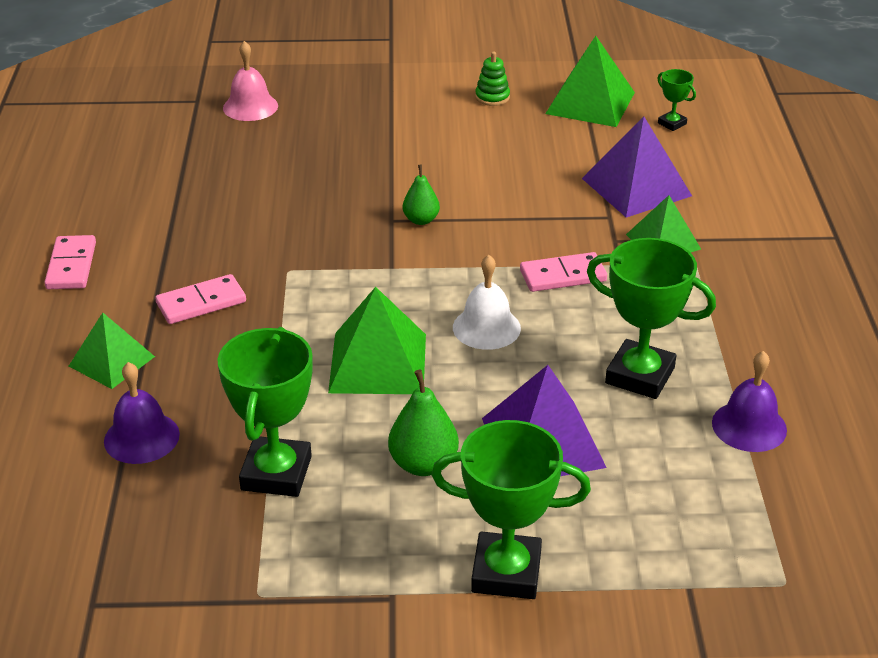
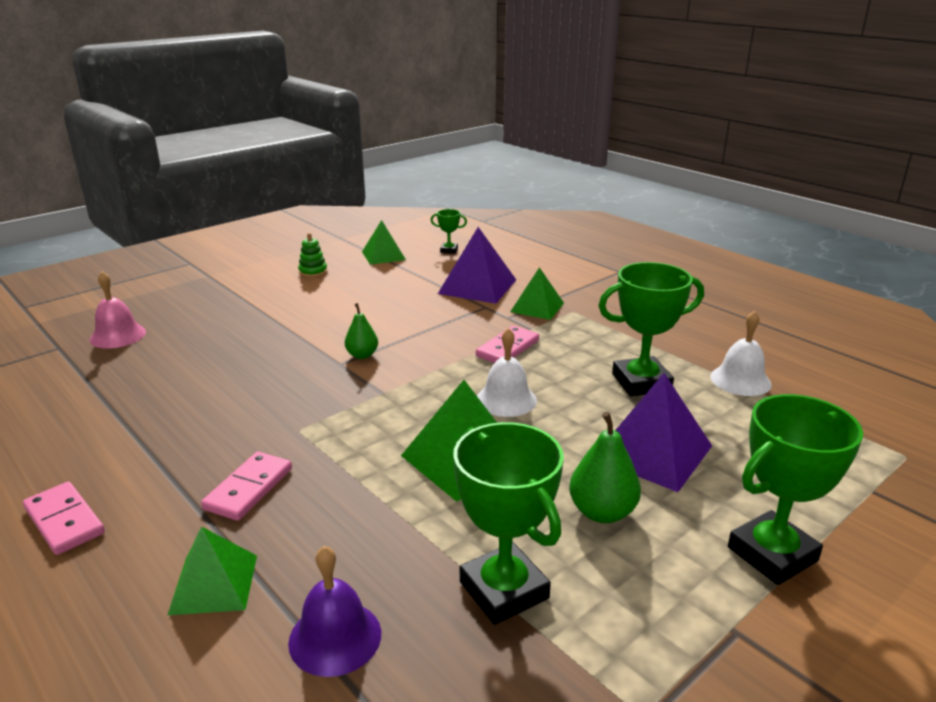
camera: 40 degrees left, 10 degrees down
green pyramid [545,36,635,127] -> green pyramid [362,220,406,265], size x0.65
purple bell [712,351,787,452] -> white bell [711,311,772,396]

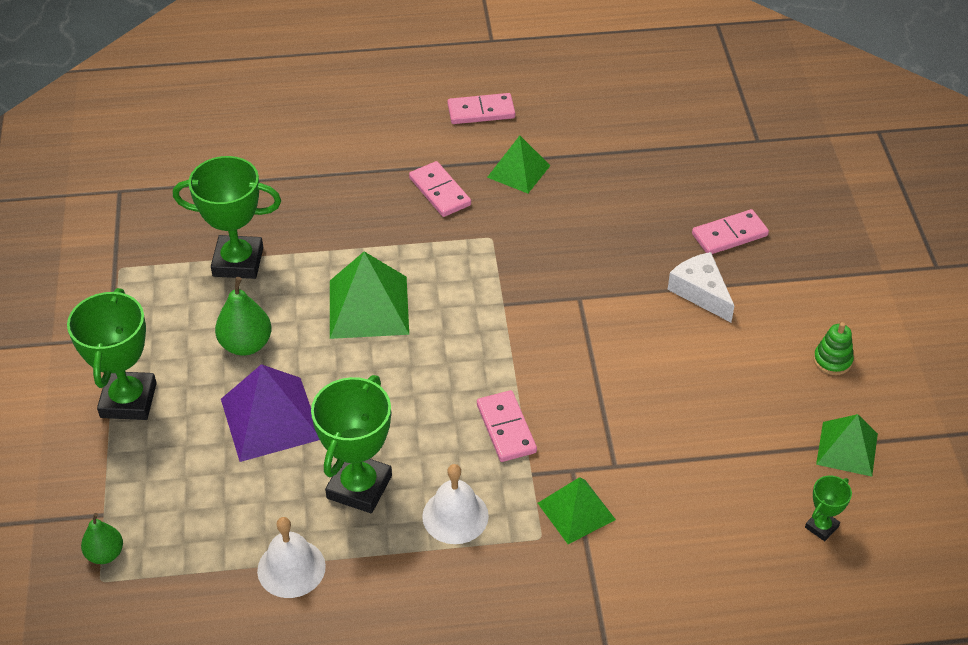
camera: 125 degrees right, 20 degrees up
pink bell [90,272,146,348] -> none
green pyramid [168,526,257,615] -> green pyramid moved to [487,136,550,194]
purple bell [288,546,381,677] -> none
green pear [345,303,378,359] -> green pear moved to [81,513,123,564]
purple pyramid [438,227,516,304] -> none
white bell [477,328,537,417] -> white bell moved to [422,464,489,544]
none -> white cheese [668,252,734,322]
none -> pink domino [692,209,769,254]

